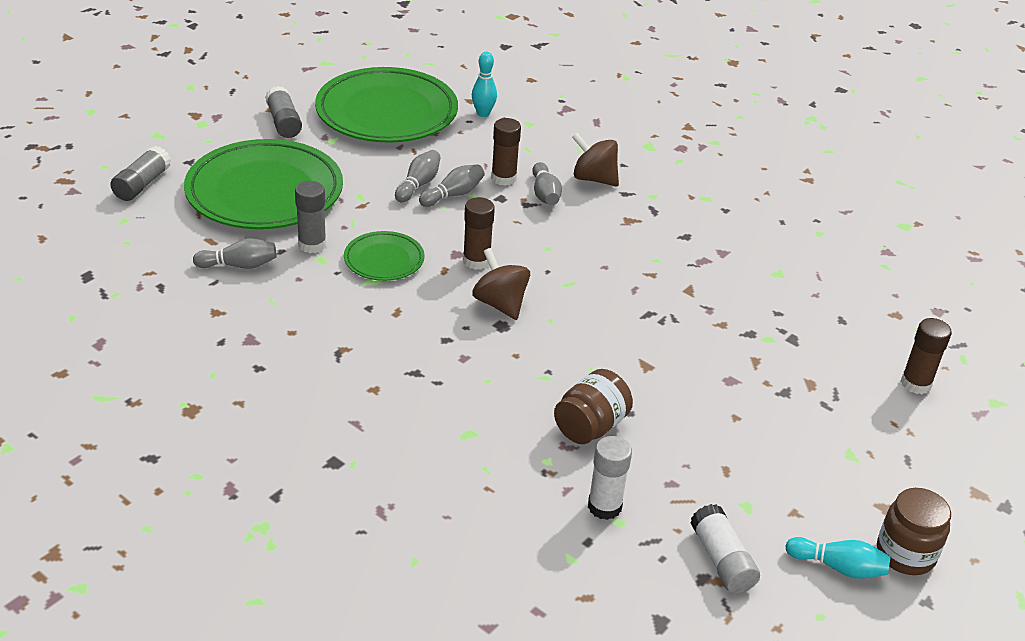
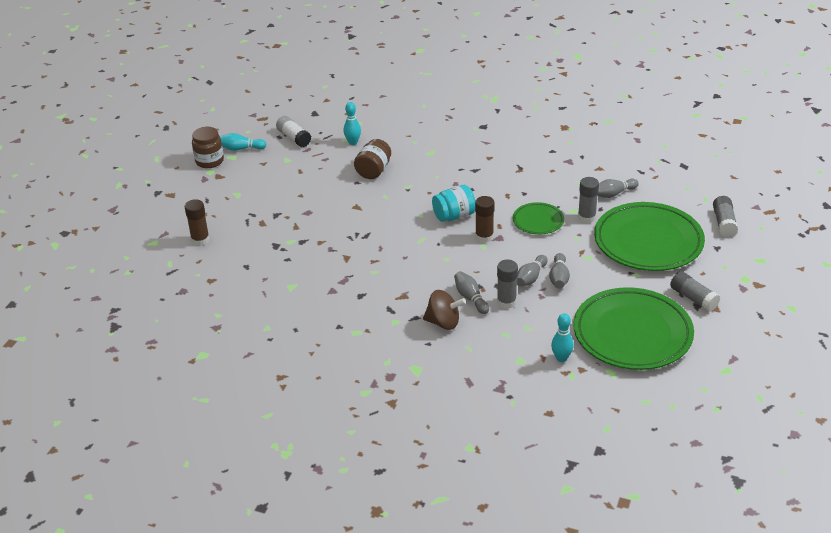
camera: 165 degrees right, 0 degrees up
brown spinning top [472,248,530,320] -> turquoise jar [432,185,475,222]
brown glue stick [491,118,521,186] -> grey glue stick [497,260,518,309]
white glue stick [588,436,632,520] -> turquoise bowling pin [344,102,361,145]

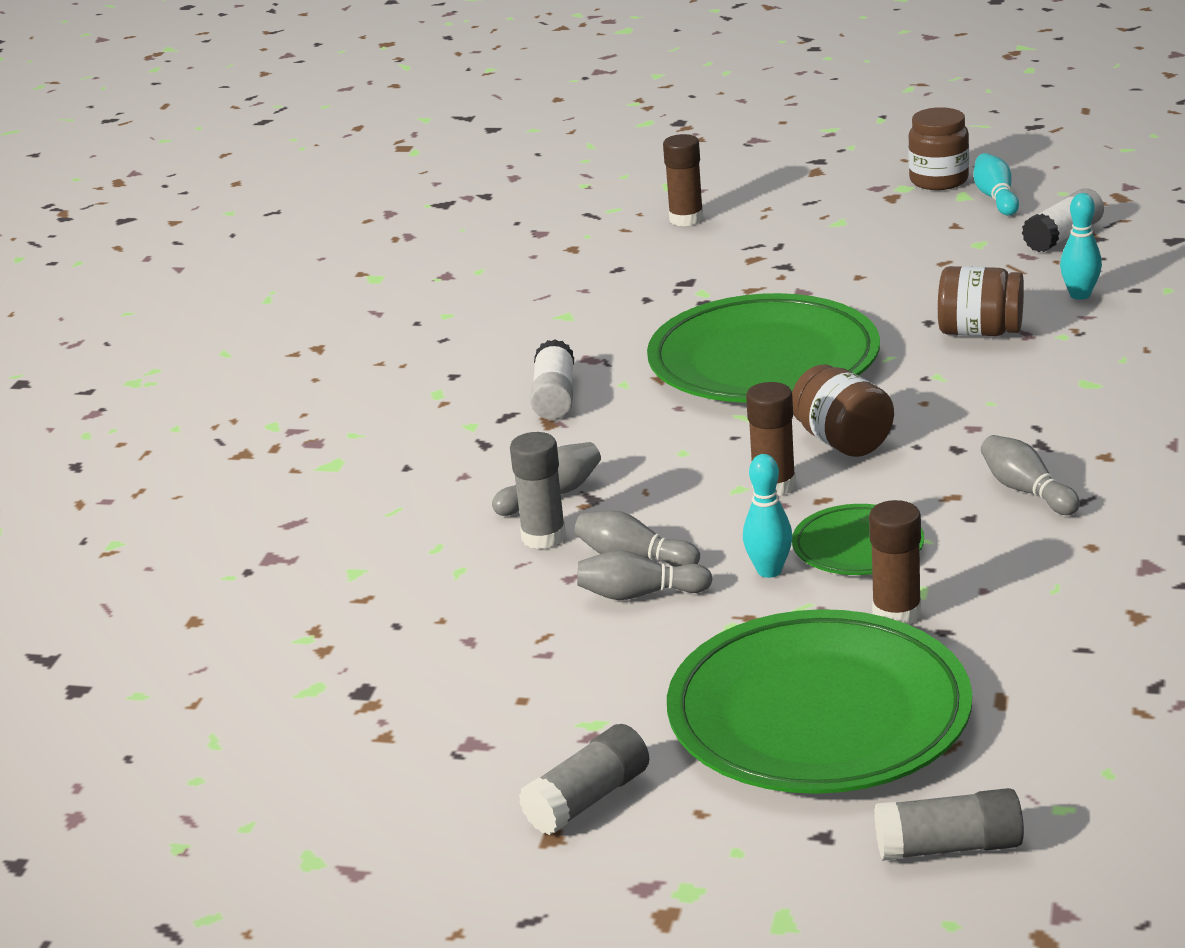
camera: 85 degrees right, 10 degrees down
brown spinning top [423,290,466,330] -> none
turquoise jar [432,185,475,222] -> brown jar [792,364,894,457]
turquoise bowling pin [551,313,574,362] -> turquoise bowling pin moved to [743,454,793,578]
green plate [574,287,694,370] -> green plate moved to [647,293,880,403]
grey glue stick [578,177,599,223] -> brown glue stick [869,500,921,625]
grey bowling pin [597,179,639,198] -> grey bowling pin moved to [981,435,1080,515]
none -> white glue stick [530,339,574,420]

